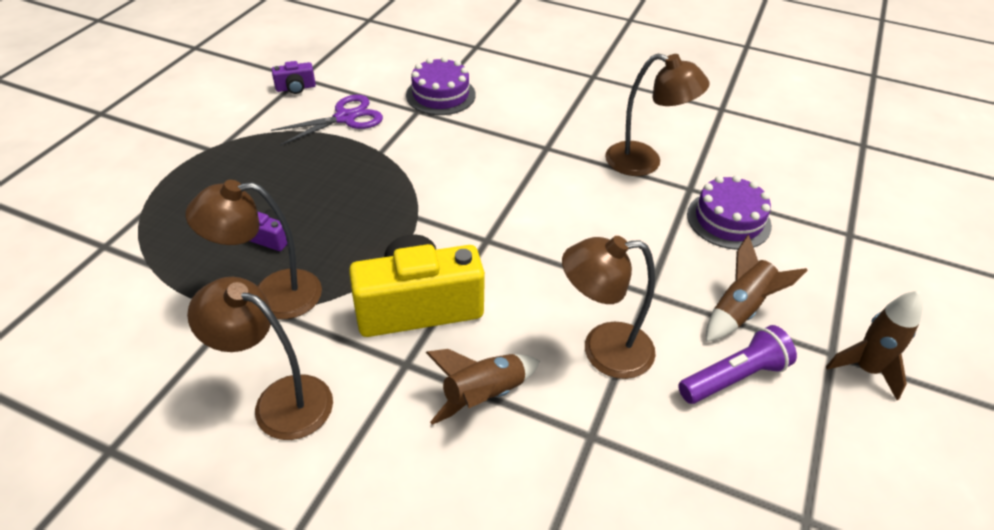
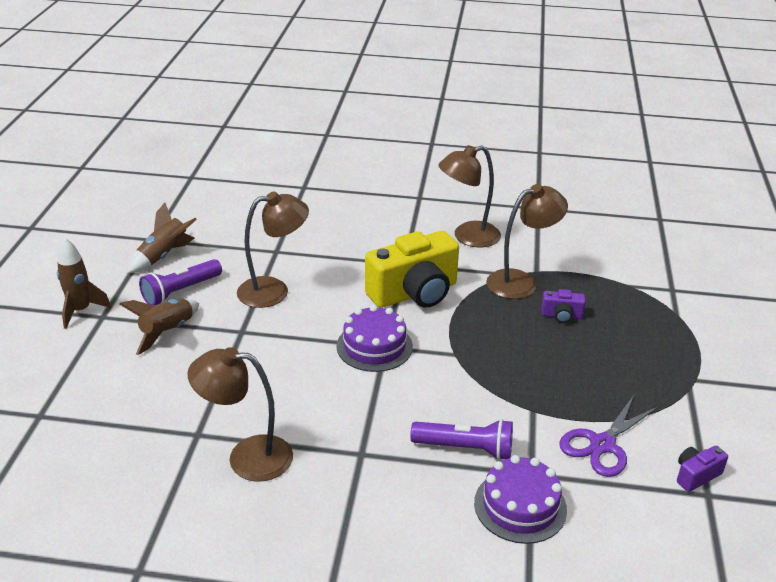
camera: 165 degrees right, 10 degrees down
brown lamp [187,277,333,440] -> brown lamp turned 150 degrees clockwise [438,145,501,247]
brown rocket [425,349,540,425] -> brown rocket moved to [127,202,197,274]
purple cake [687,175,772,250] -> purple cake moved to [337,305,413,372]
none -> purple flashlight [410,419,513,460]

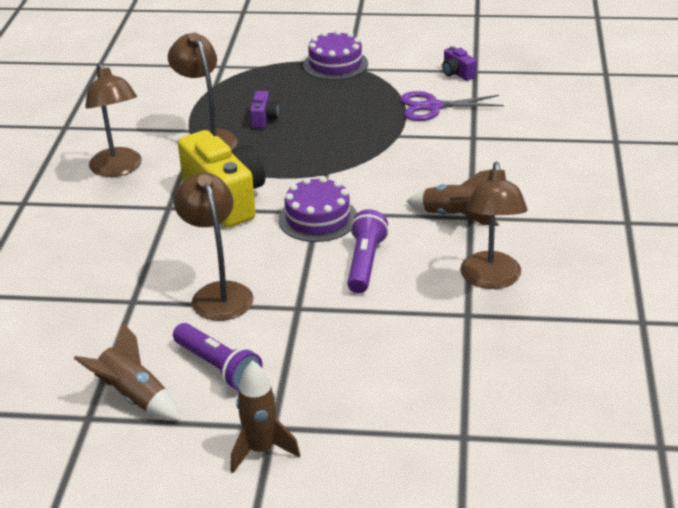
camera: 90 degrees left, 0 degrees up
brown rocket [119,298,199,355] -> brown rocket moved to [406,169,499,226]
purple flashlight [410,419,513,460] -> purple flashlight moved to [347,209,389,293]
purple cake [474,455,567,544] -> purple cake moved to [303,30,368,80]
purple scissors [559,395,659,477] -> purple scissors turned 135 degrees clockwise [400,91,504,121]

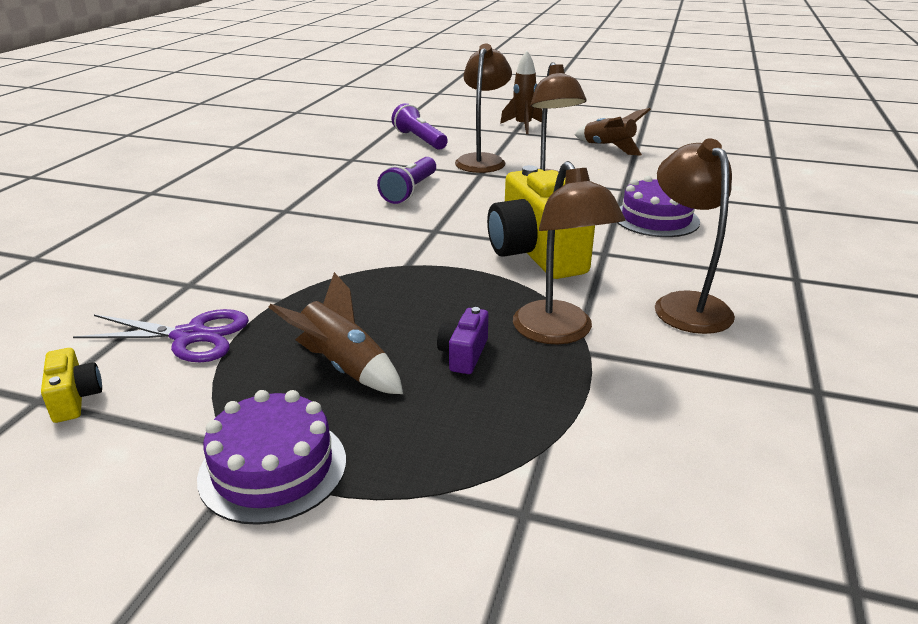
camera: 170 degrees left, 5 degrees down
purple flashlight [173,323,263,391] -> purple flashlight moved to [392,103,448,150]
purple cake [279,176,357,242] -> purple cake moved to [617,176,700,237]
brown rocket [406,169,499,226] -> brown rocket moved to [268,272,403,394]
purple camera [442,46,477,81] -> yellow camera [41,348,102,423]
brown lamp [460,162,527,289] -> brown lamp moved to [455,44,512,173]

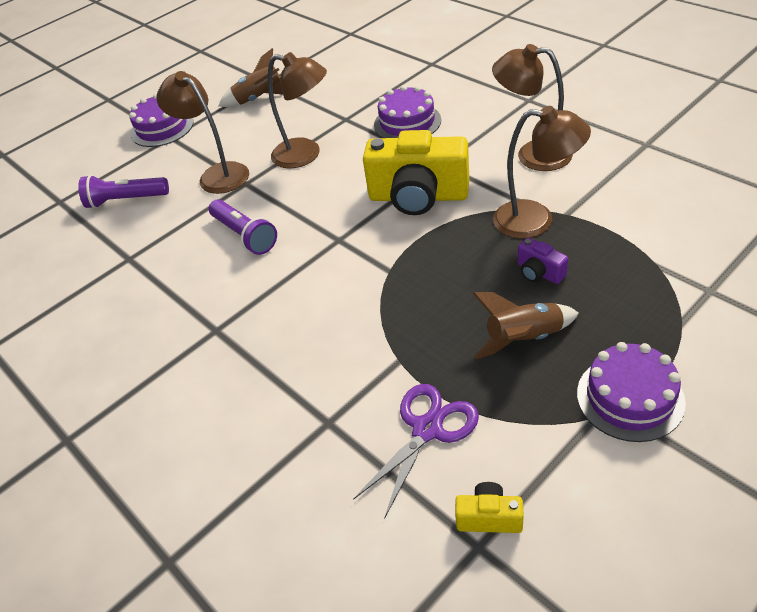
camera: 55 degrees left, 15 degrees up
brown rocket [500,51,542,134] -> purple cake [129,93,194,147]

